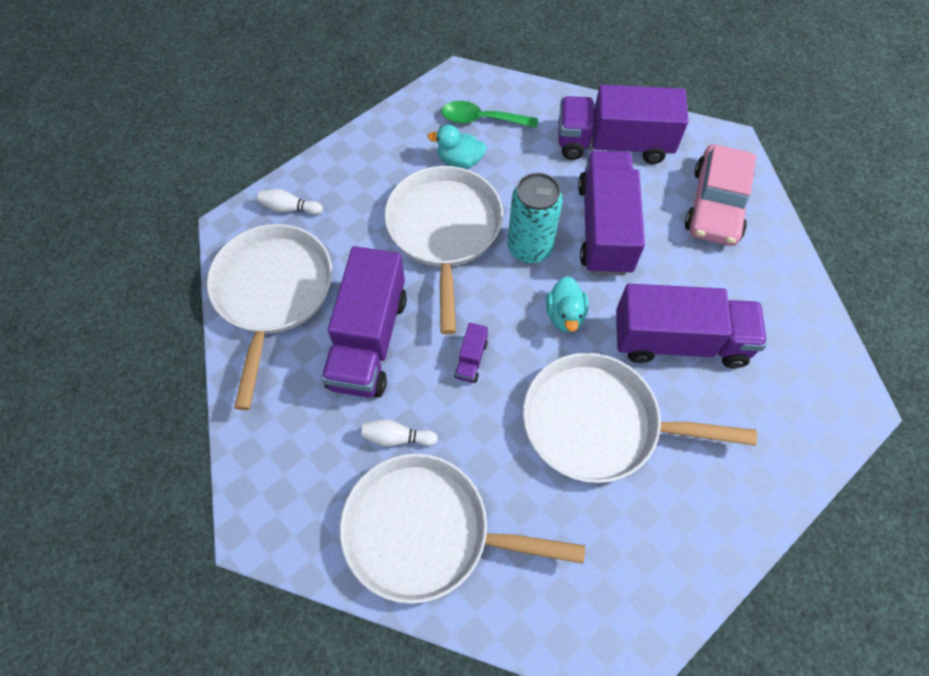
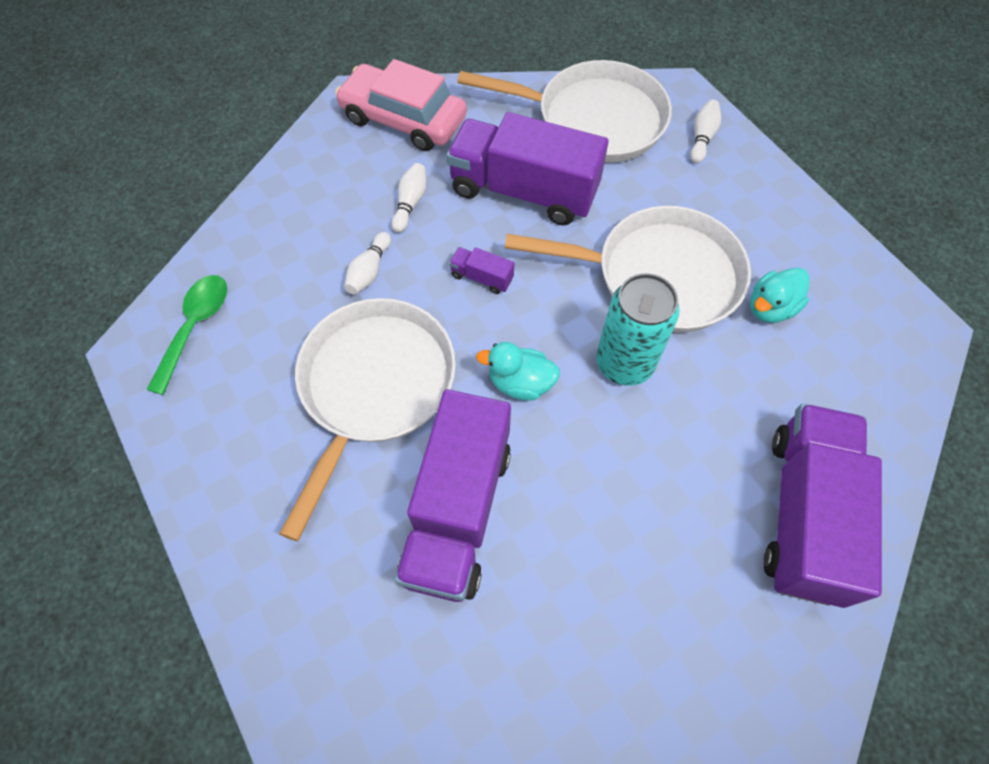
camera: 100 degrees right, 0 degrees up
white pan [340,454,585,604] -> none
turquoise duck [428,125,487,169] -> turquoise duck turned 150 degrees counterclockwise [750,268,809,323]
green spoon [441,101,538,128] -> green spoon moved to [147,275,227,395]
purple truck [578,150,645,276] -> none
pink car [685,144,756,246] -> pink car moved to [335,59,467,151]
none -> white bowling pin [344,232,391,295]

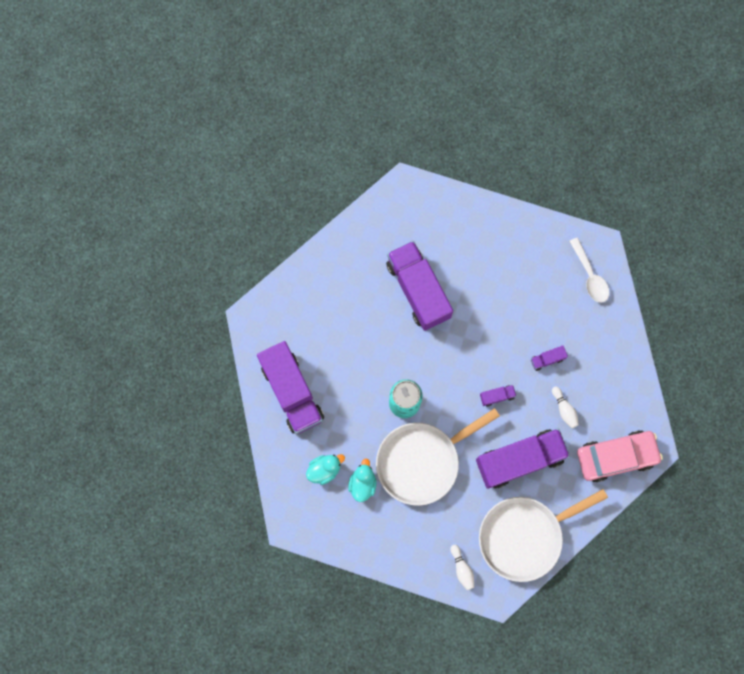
camera: 140 degrees right, 15 degrees up
green spoon [147,275,227,395] -> white spoon [569,238,609,303]
white pan [279,298,456,541] -> none
white bowling pin [344,232,391,295] -> purple truck [531,345,568,371]
turquoise duck [476,342,560,401] -> turquoise duck moved to [306,454,345,485]

